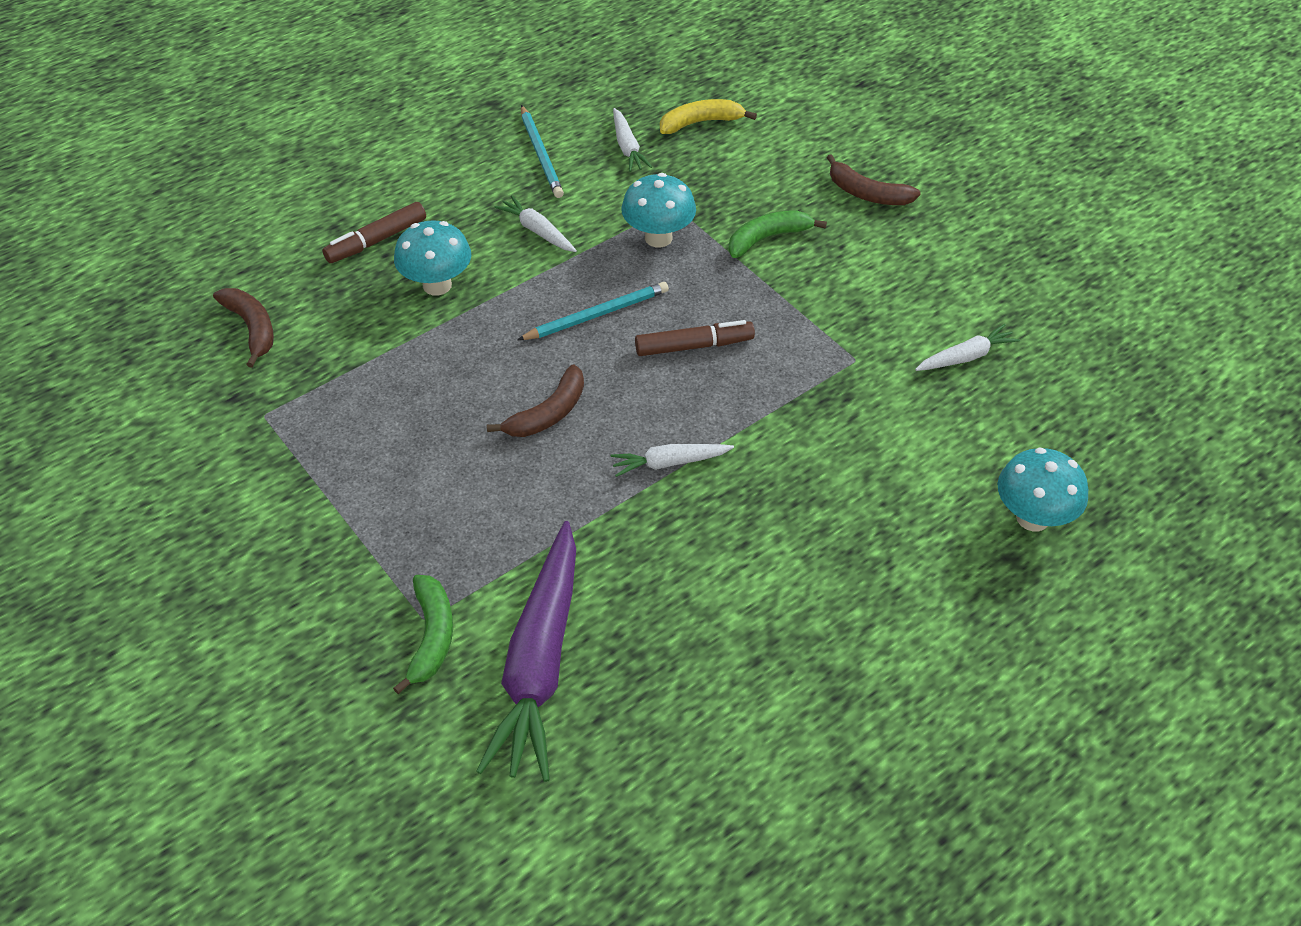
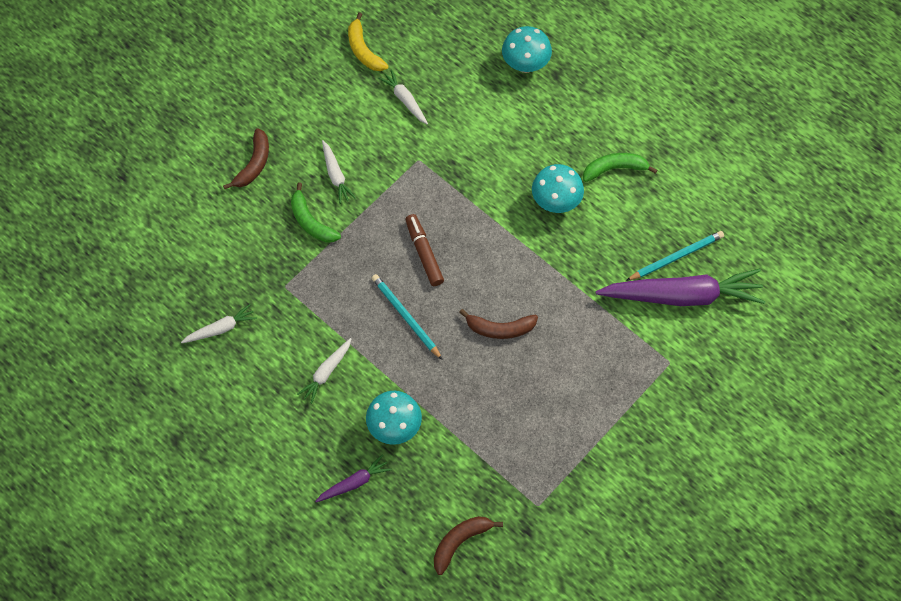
camera: 100 degrees left, 15 degrees up
brown marker [322,202,426,263] -> purple carrot [315,454,392,502]
green banana [393,575,453,694] -> green banana moved to [583,153,657,182]
brown banana [487,364,584,437] -> brown banana turned 150 degrees clockwise [459,309,538,339]
turquoise pencil [521,105,564,198] -> turquoise pencil moved to [626,231,724,281]
white carrot [610,444,734,477] -> white carrot moved to [322,140,356,204]
turquoise mushroom [621,173,696,247] -> turquoise mushroom moved to [532,164,584,213]
yellow banana [660,99,757,134] -> yellow banana moved to [348,12,389,71]

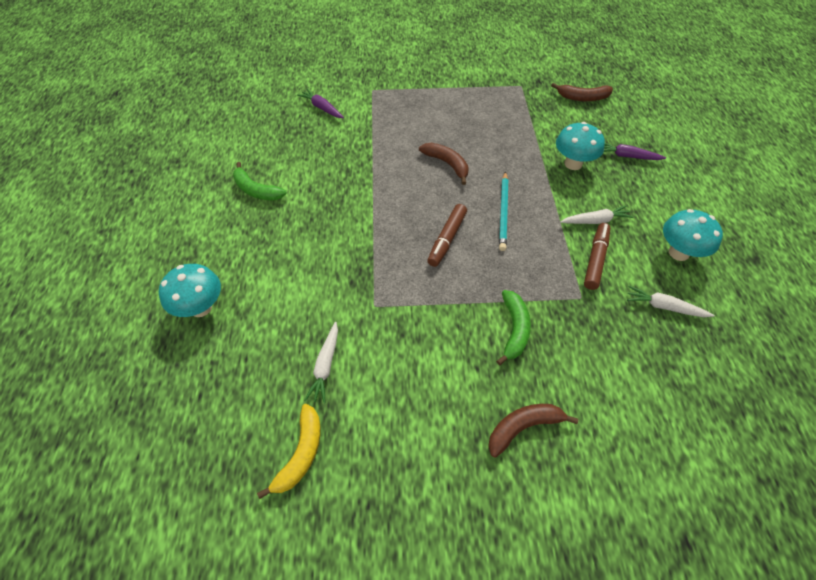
camera: 135 degrees left, 10 degrees down
white carrot [322,140,356,204] -> none
turquoise mushroom [532,164,584,213] -> turquoise mushroom moved to [663,209,723,261]
purple carrot [596,269,765,306] -> purple carrot [297,89,344,118], size x0.46
turquoise pencil [626,231,724,281] -> none
none -> brown marker [584,223,610,290]

